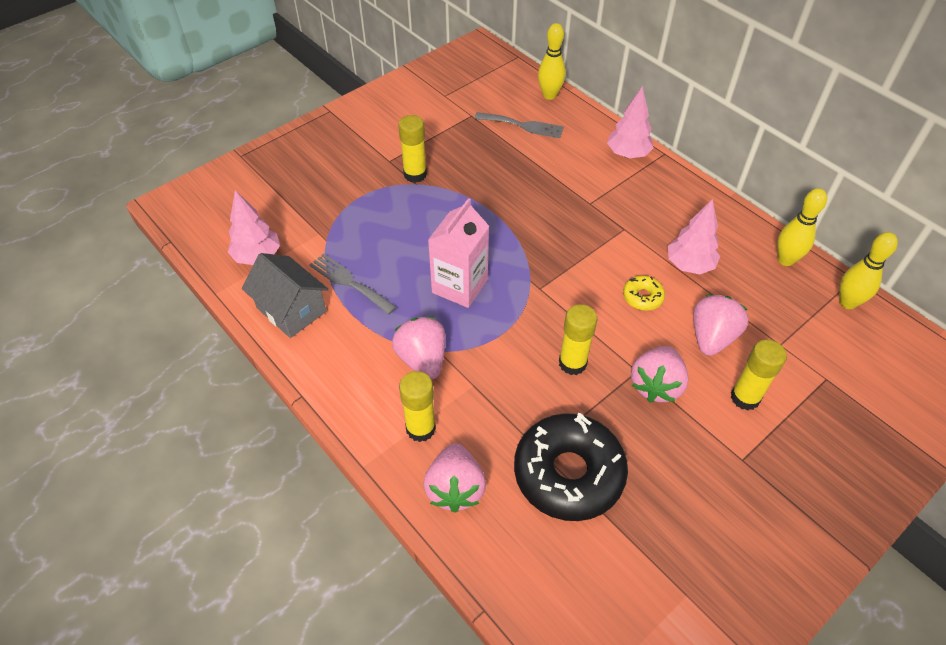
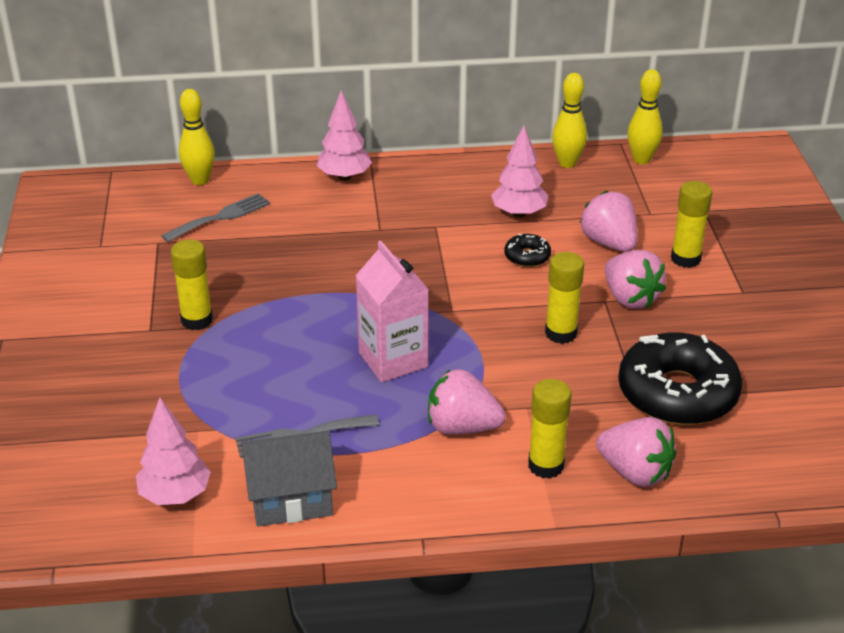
camera: 55 degrees left, 15 degrees down
yellow donut [623,275,665,311] -> black donut [505,234,551,267]

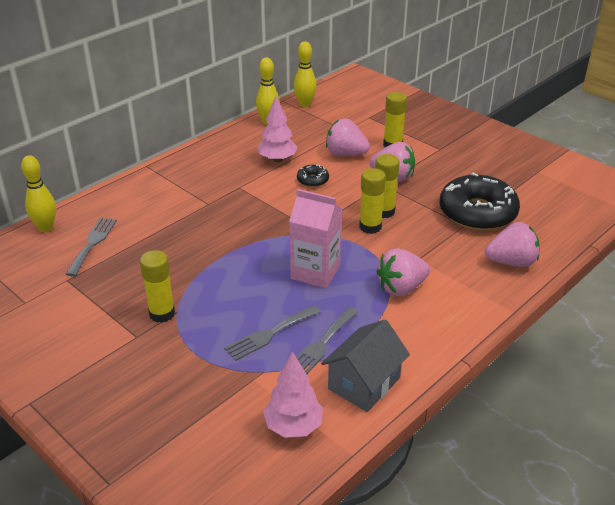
camera: 40 degrees left, 0 degrees up
pink tree [317,91,372,181] -> none
yellow glue stick [528,379,572,479] -> yellow glue stick moved to [359,168,386,234]
none -> grey fork [224,305,321,361]

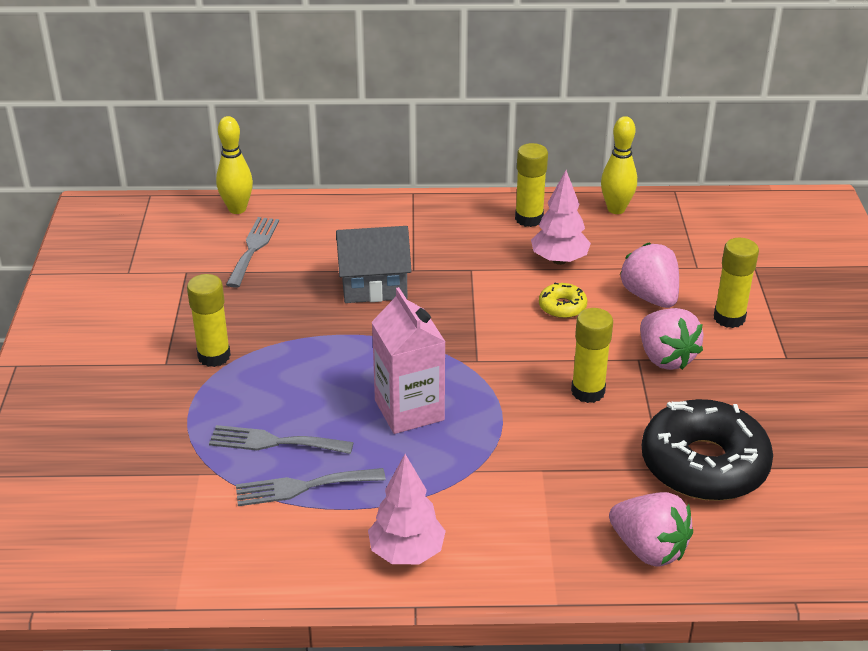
camera: 45 degrees right, 0 degrees up
grey fork [66,217,117,276] -> grey fork turned 45 degrees counterclockwise [226,217,279,288]
pink tree [263,351,323,438] -> pink tree moved to [368,454,446,564]
yellow bowling pin [293,41,317,107] -> none
black donut [297,164,329,187] -> yellow donut [539,282,587,318]
grey house [321,320,410,412] -> grey house moved to [336,226,412,303]
yellow glue stick [359,168,386,234] -> yellow glue stick moved to [515,143,548,227]
pink strawberry [376,248,430,296] -> none

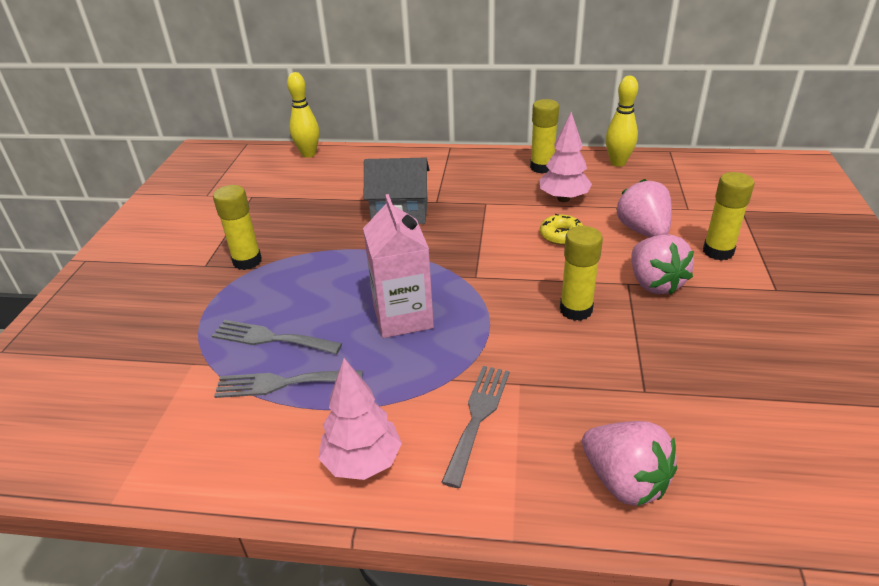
camera: 10 degrees right, 0 degrees up
grey fork [226,217,279,288] -> grey fork moved to [441,366,510,488]
black donut [642,399,773,501] -> none

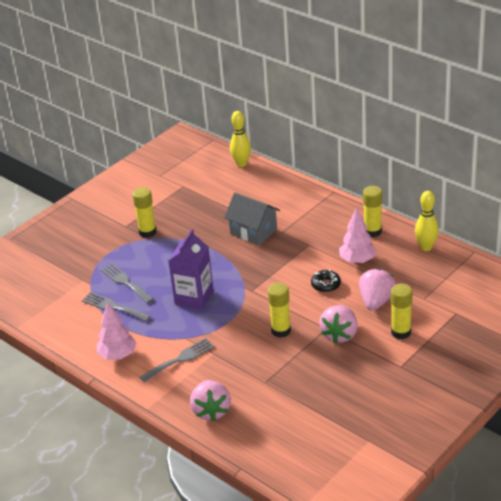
camera: 35 degrees right, 0 degrees up
pink carton [363,194,434,338] -> purple carton [168,229,214,310]
yellow donut [540,214,583,245] -> black donut [311,270,341,292]

